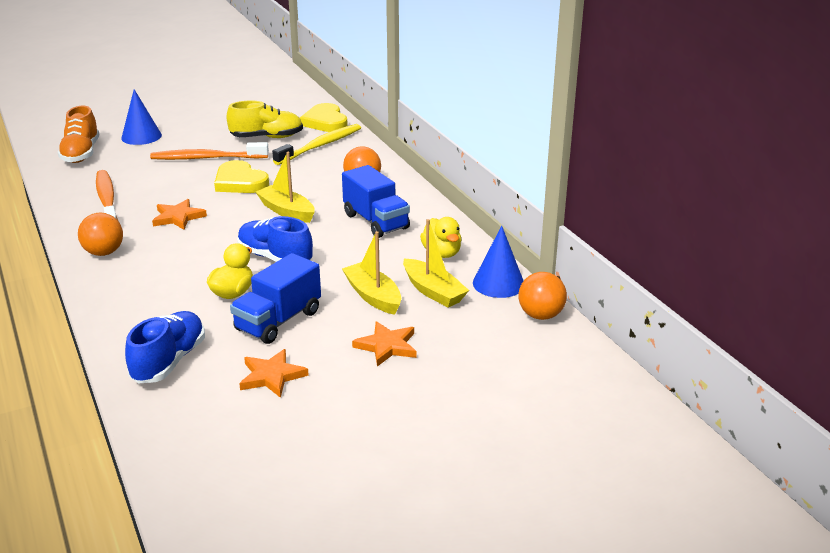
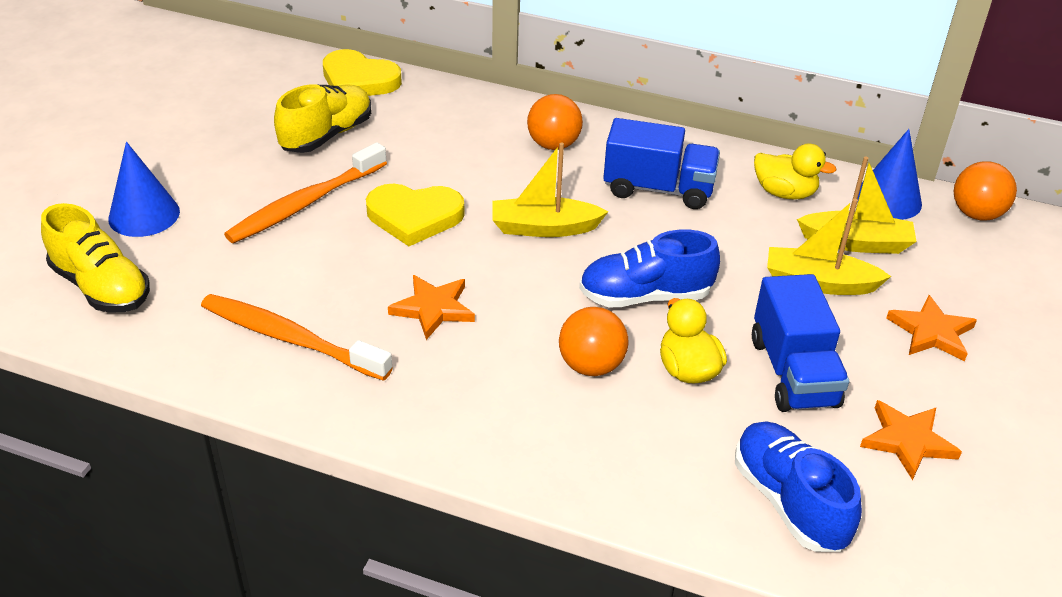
camera: 45 degrees left, 10 degrees up
orange shoe [58,105,100,163] -> yellow shoe [41,203,150,312]
orange ball [78,213,123,256] -> orange ball moved to [559,307,629,376]
yellow toothbrush [272,124,361,165] -> none

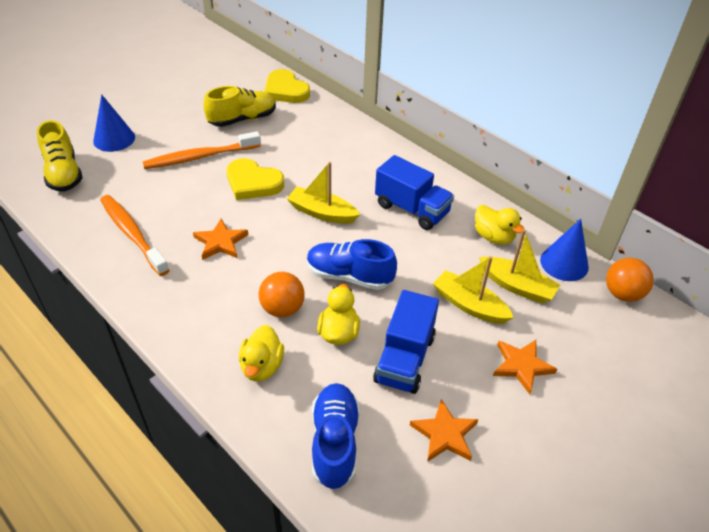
camera: 25 degrees right, 5 degrees up
orange ball [527,94,583,150] -> none
none -> yellow duck [239,325,284,381]

